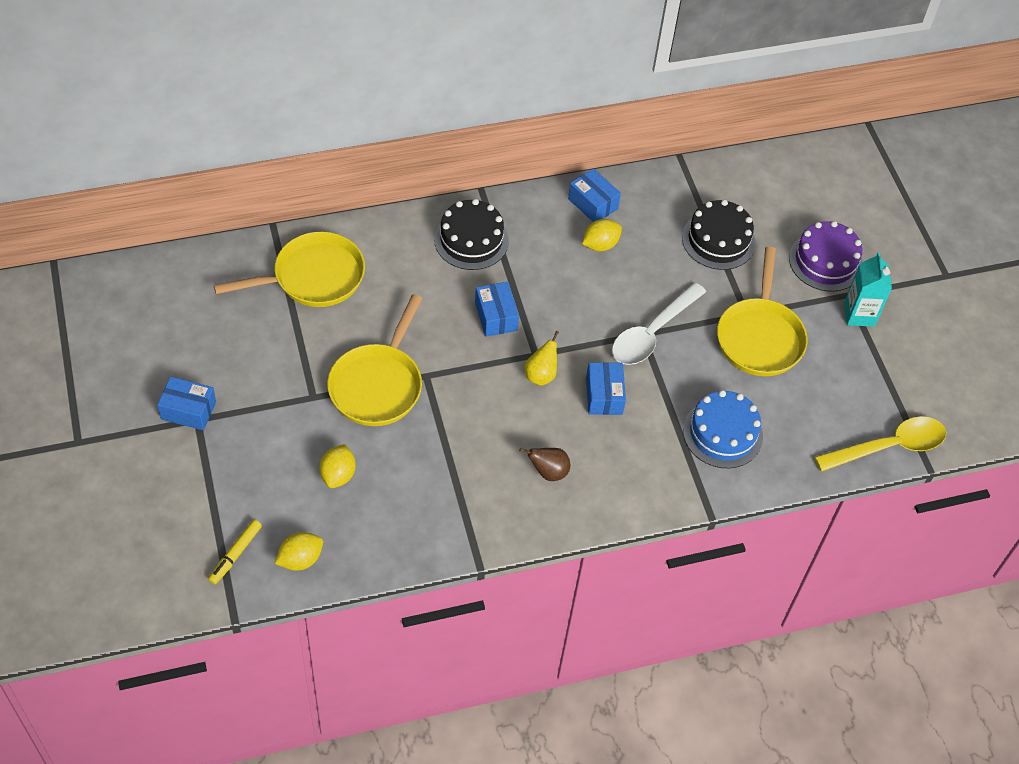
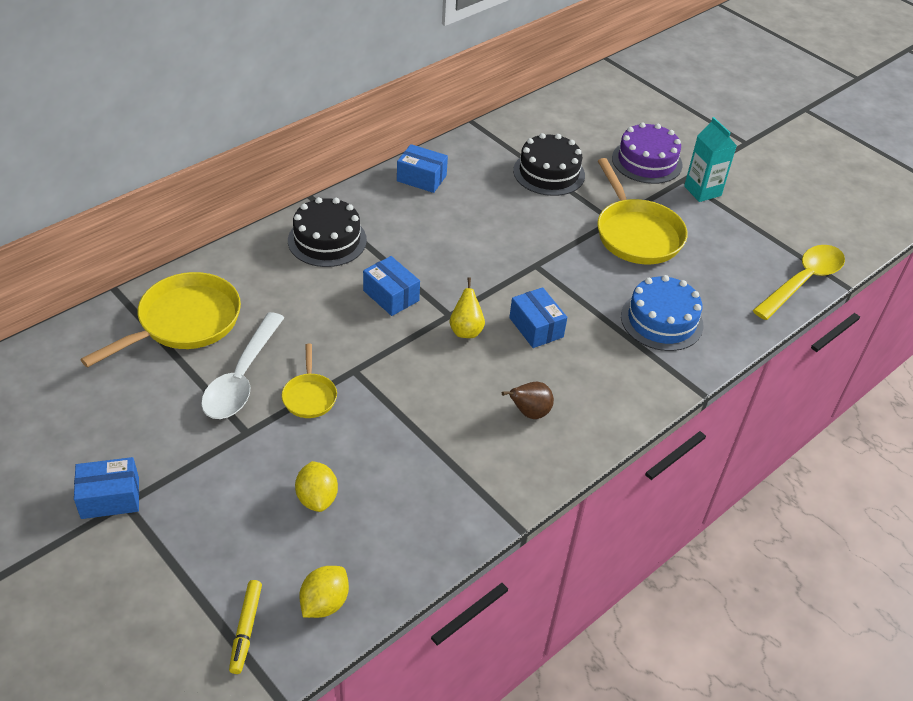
camera: 25 degrees left, 10 degrees down
yellow pan [327,294,422,426] -> yellow pan [282,344,337,418], size x0.52
yellow lemon [582,219,622,251] -> none
white spoon [612,282,706,365] -> white spoon moved to [201,312,284,419]

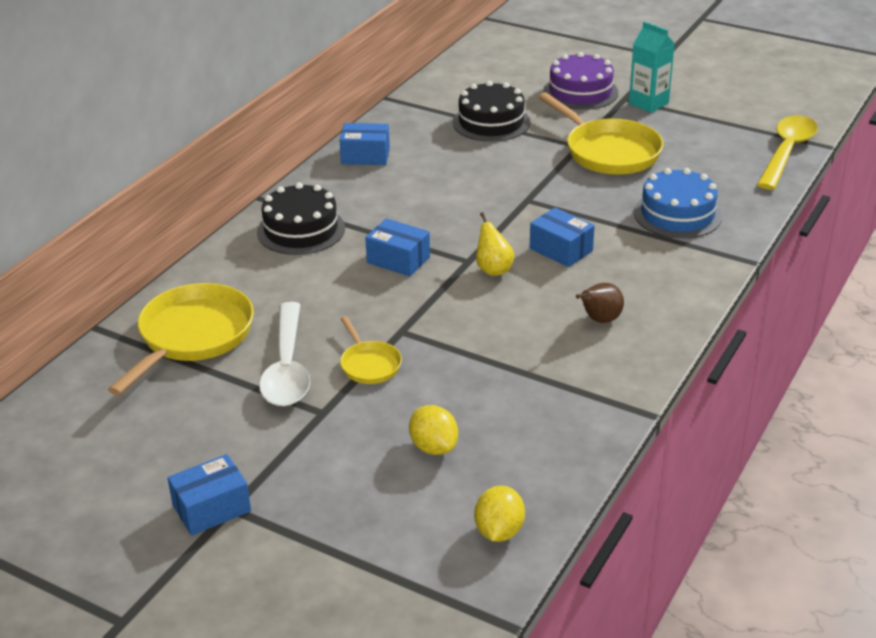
camera: 15 degrees left, 10 degrees down
yellow marker [229,580,262,674] -> none

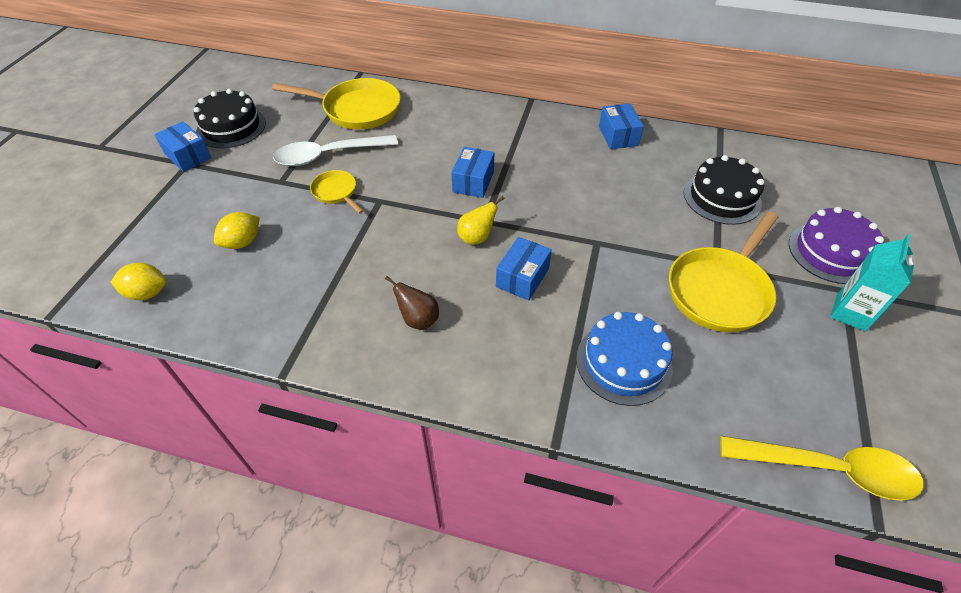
camera: 75 degrees right, 15 degrees up
black cake [257,182,345,255] -> black cake moved to [194,89,266,148]
yellow pan [340,316,402,384] -> yellow pan turned 90 degrees clockwise [310,170,364,214]

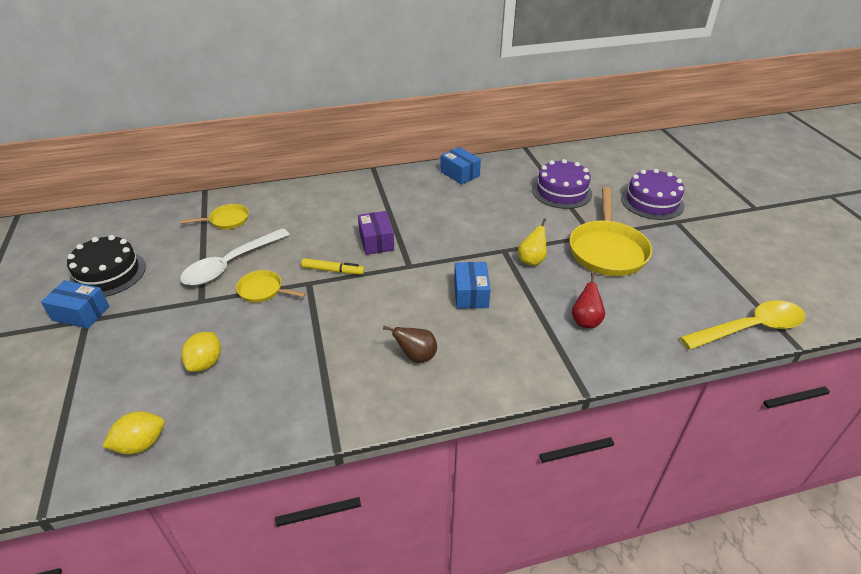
camera: 30 degrees left, 10 degrees down
yellow pan [272,78,400,130] -> yellow pan [180,204,249,229], size x0.52
blue box [451,147,494,198] -> purple box [358,211,394,255]
yellow pear [457,196,505,245] -> yellow pear moved to [518,218,547,266]
blue cake [576,312,673,406] -> red pear [572,273,605,328]
black cake [684,155,765,225] -> purple cake [532,159,592,209]
turquoise carton [830,234,916,332] -> none
none -> yellow marker [301,258,364,275]

